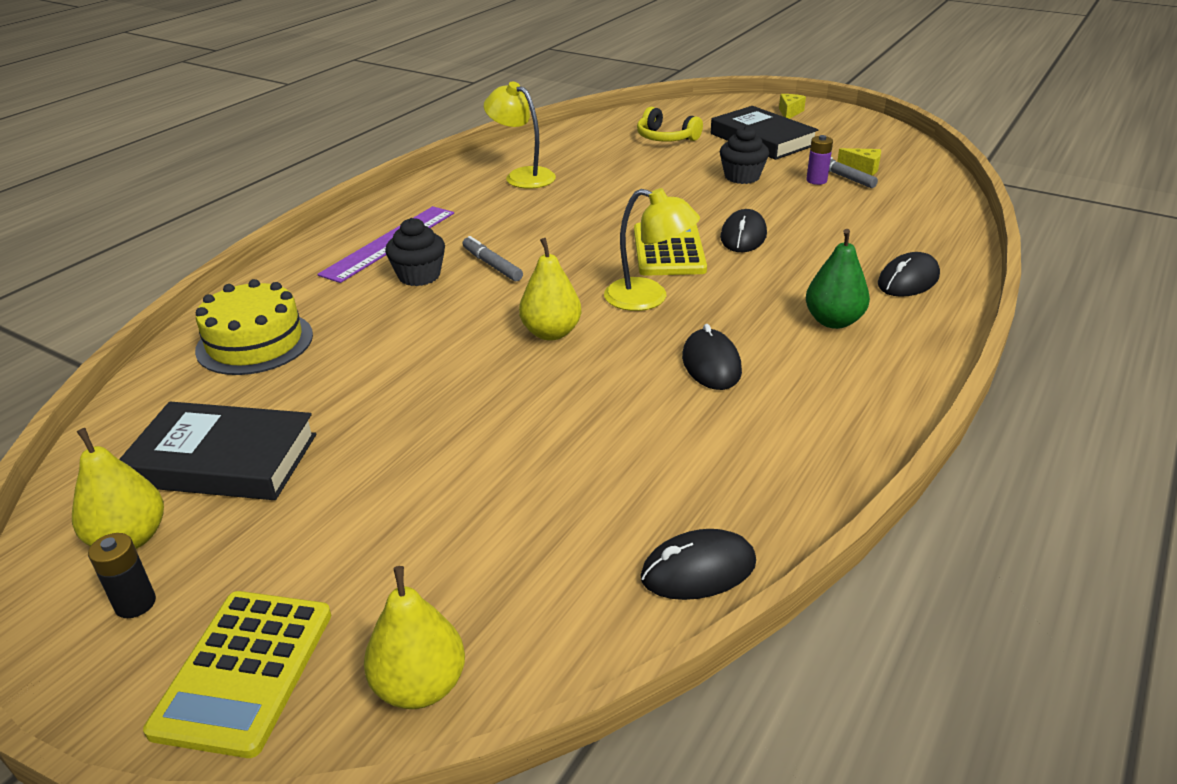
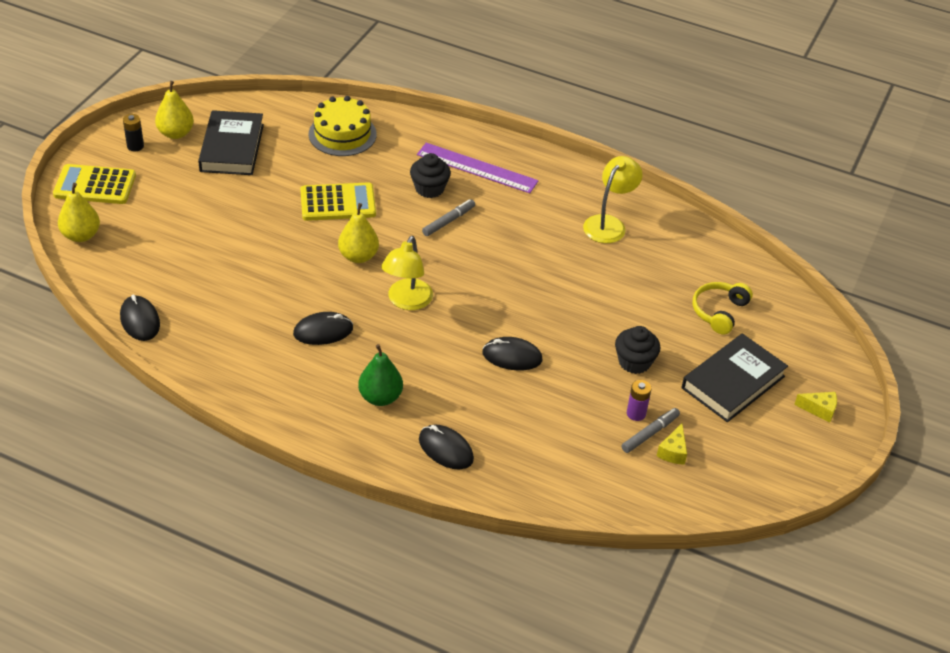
camera: 80 degrees right, 10 degrees up
yellow calculator [634,223,707,276] -> yellow calculator moved to [300,182,376,221]

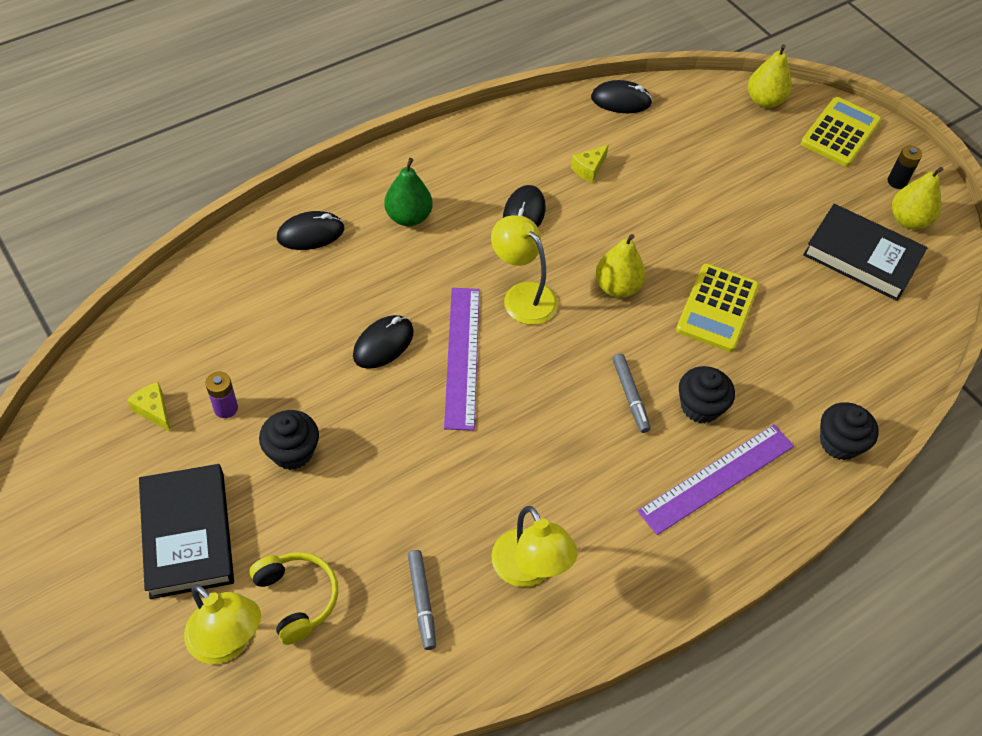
camera: 120 degrees right, 10 degrees up
yellow cake [309,96,377,156] -> none
grey marker [621,408,680,453] -> grey marker moved to [408,550,436,650]
yellow cheese [794,392,837,423] -> yellow cheese moved to [571,145,609,183]
none -> yellow lamp [184,584,261,664]
none -> purple ruler [444,288,480,431]
none -> black cupcake [820,402,879,460]

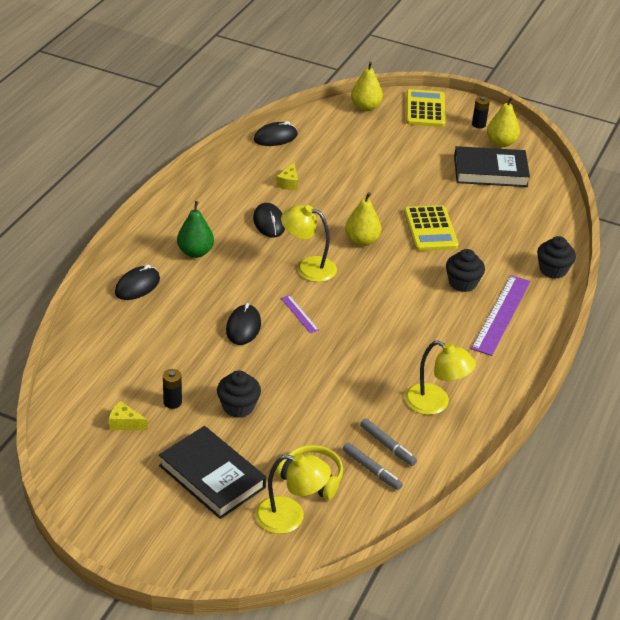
camera: 30 degrees left, 15 degrees down
purple battery [205,371,238,418] -> black battery [163,369,182,409]
purple ruler [444,288,480,431] -> purple ruler [281,295,319,334], size x0.47
grey marker [612,353,651,433] -> grey marker moved to [343,442,403,490]

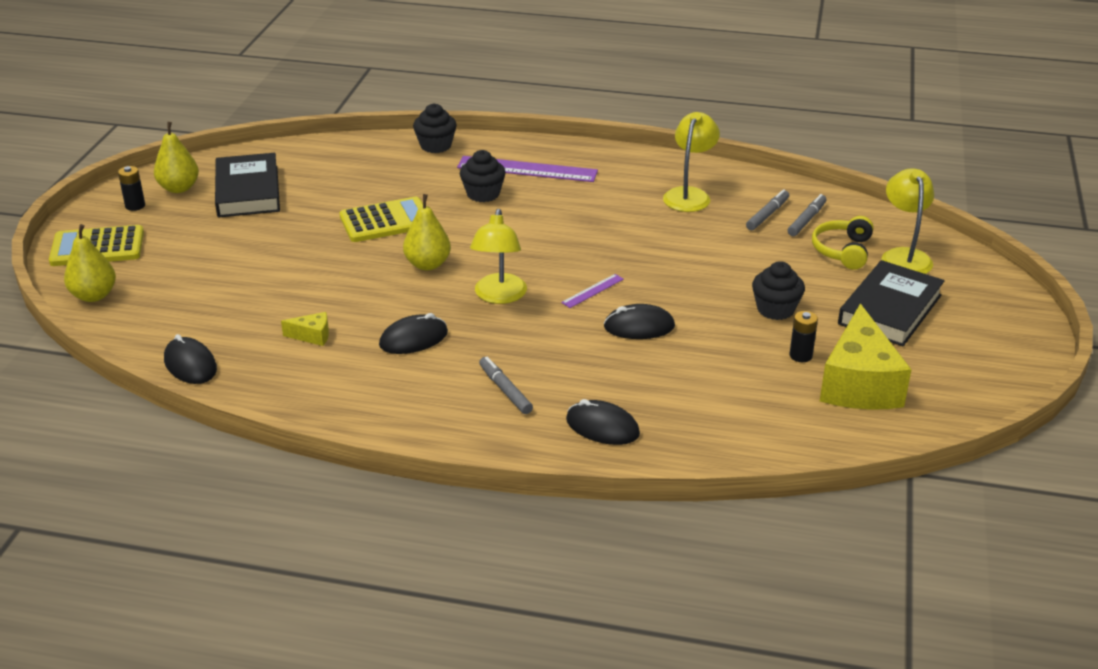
camera: 100 degrees left, 5 degrees down
yellow cheese [109,401,148,430] -> yellow cheese [820,304,912,410], size x2.40
green pear [177,201,214,258] -> grey marker [479,357,533,414]

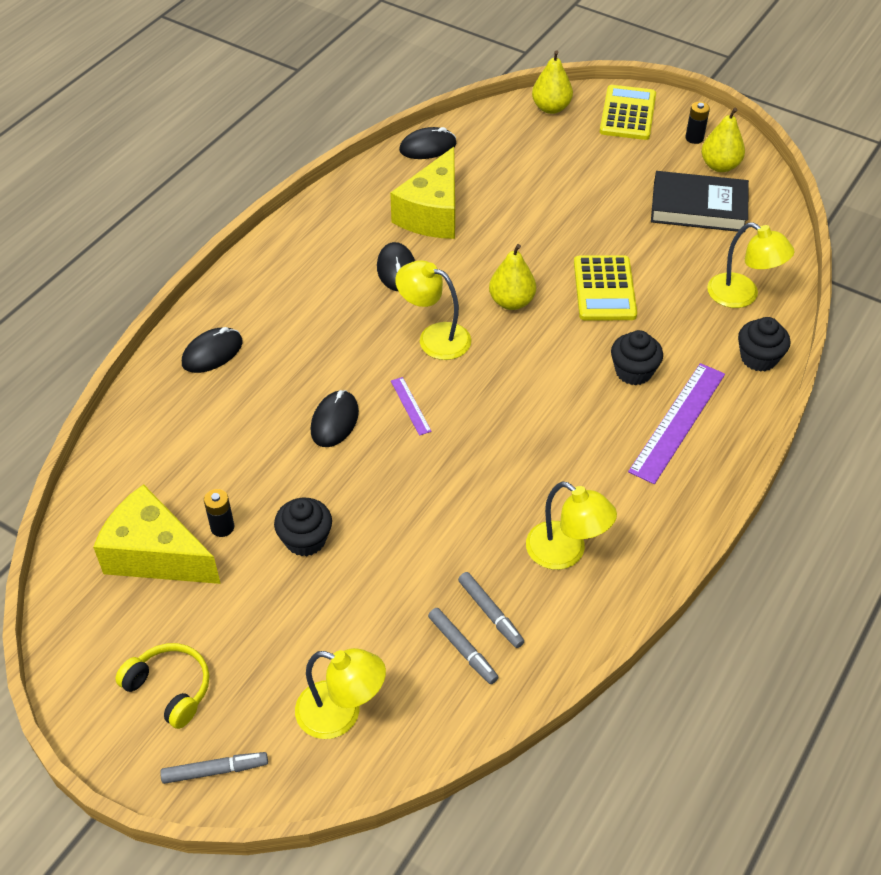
camera: 110 degrees right, 15 degrees up
yellow cheese [281,312,329,346] -> yellow cheese [390,147,455,239], size x2.40
grey marker [479,357,533,414] -> grey marker moved to [160,752,268,784]
yellow headphones [812,216,873,269] -> yellow headphones moved to [115,643,209,729]
black book [838,260,945,346] -> none
none -> yellow lamp [707,222,795,308]

